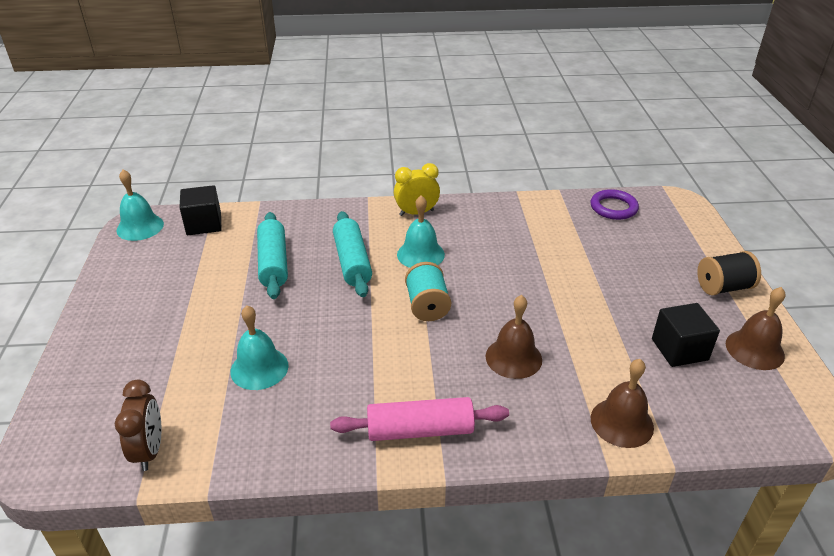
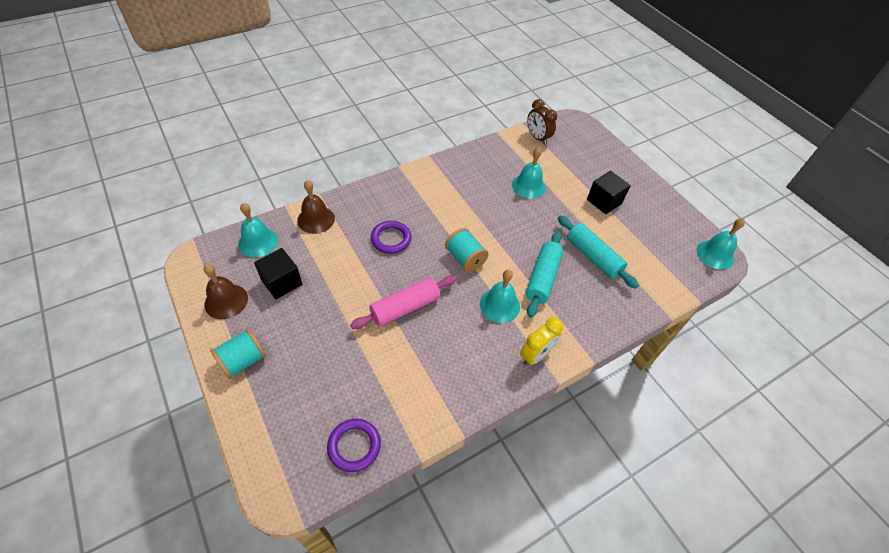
camera: 150 degrees right, 15 degrees up
black cube [179,185,221,235] -> black cube moved to [587,171,631,214]
pink rolling pin [330,397,509,441] -> pink rolling pin moved to [350,276,456,329]
turquoise rolling pin [333,211,372,297] -> turquoise rolling pin turned 60 degrees clockwise [526,231,563,318]
brown bell [486,295,542,379] -> purple ring [371,221,412,254]
black spool [697,251,761,295] -> turquoise spool [210,328,266,379]
none -> turquoise bell [238,203,278,257]

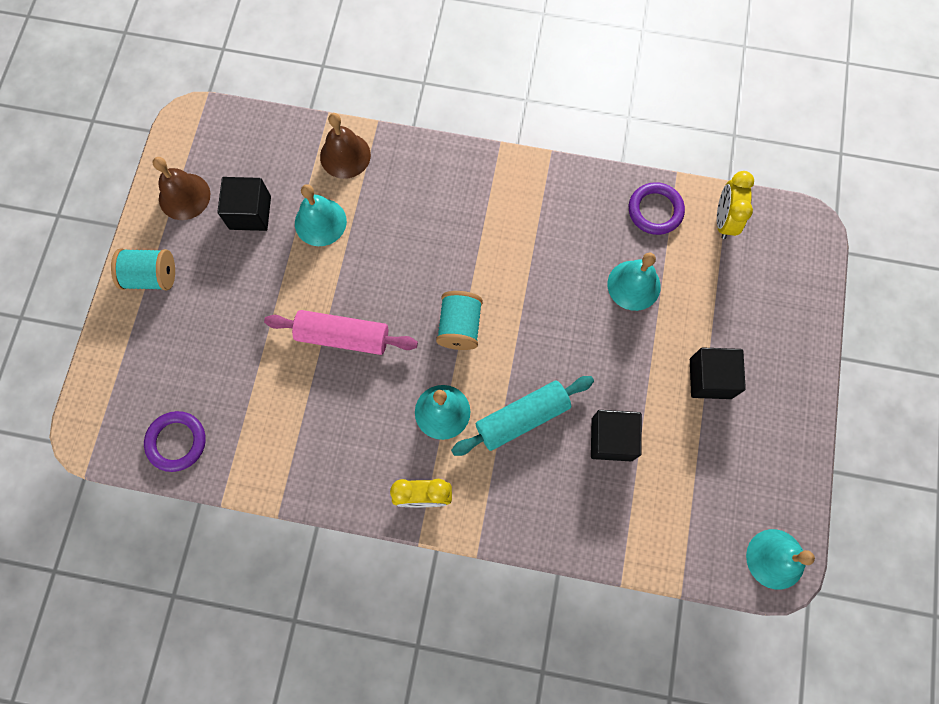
camera: 45 degrees right, 20 degrees up
turquoise bell [238,203,278,257] -> turquoise bell moved to [295,184,347,246]
purple ring [371,221,412,254] -> purple ring moved to [629,182,685,235]
brown clock [527,99,557,145] -> yellow clock [717,171,754,239]
turquoise rolling pin [558,215,639,289] -> black cube [591,410,642,461]

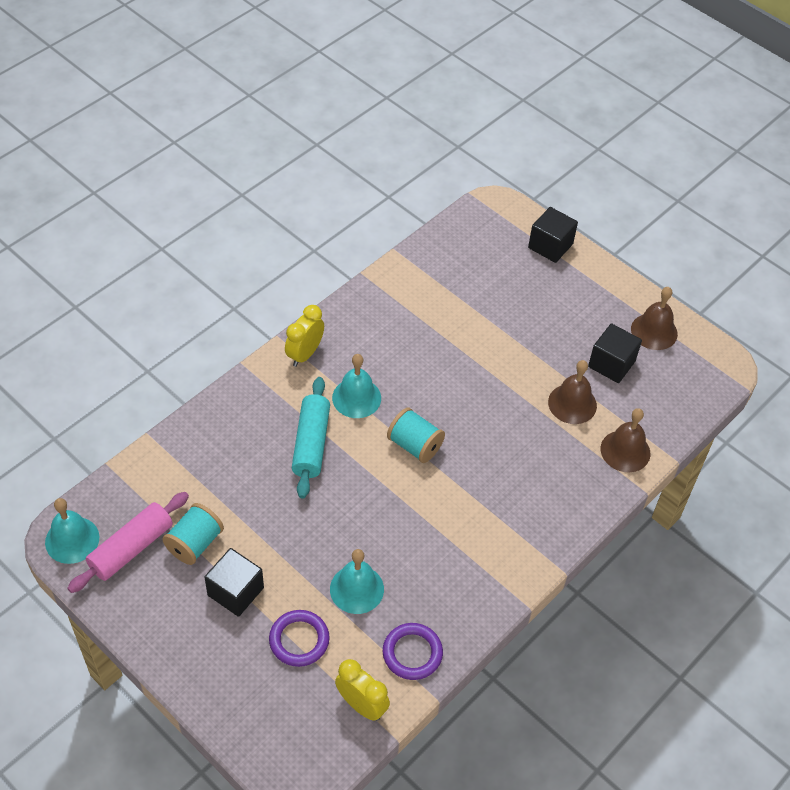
camera: 120 degrees right, 20 degrees down
turquoise spool [111,248,175,291] -> turquoise spool moved to [162,503,224,565]
purple ring [144,411,206,472] -> purple ring moved to [269,610,330,667]
pink rolling pin [264,310,418,355] -> pink rolling pin moved to [67,492,189,593]
turquoise bell [295,184,347,246] -> brown bell [548,360,597,424]
black cube [591,410,642,461] -> black cube moved to [528,207,578,263]

